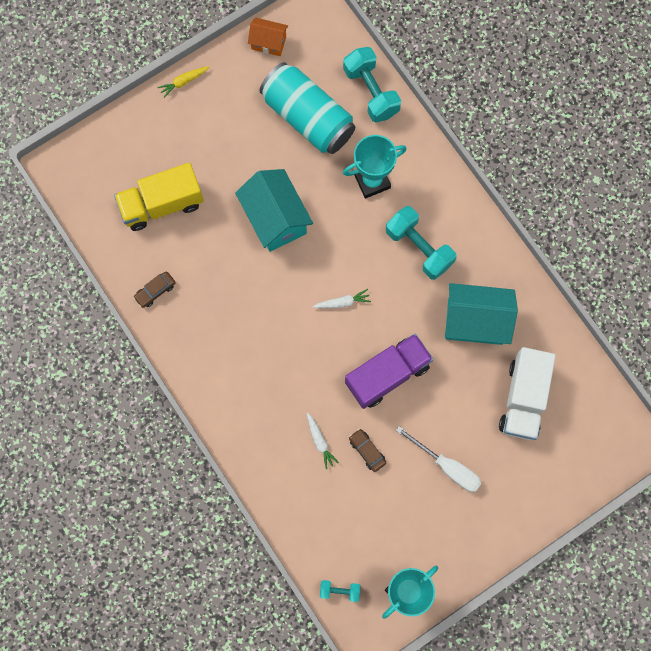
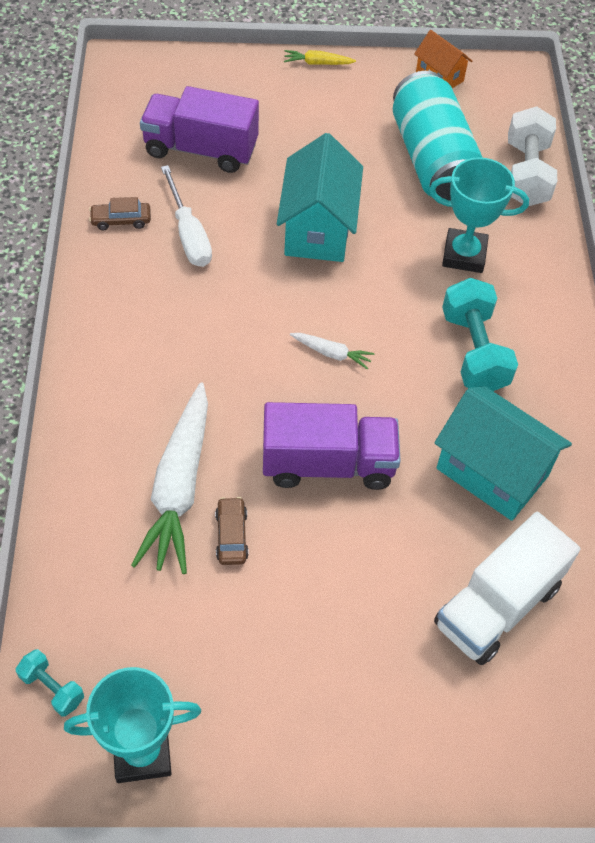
camera: 30 degrees right, 20 degrees down
yellow truck [114,163,204,231] -> purple truck [140,86,259,173]
white carrot [307,413,339,469] -> white carrot [131,383,208,574], size x2.28
turquoise dumbbell [343,47,401,122] -> white dumbbell [508,106,557,206]
white screwdriver [396,426,481,492] -> white screwdriver moved to [161,165,212,267]

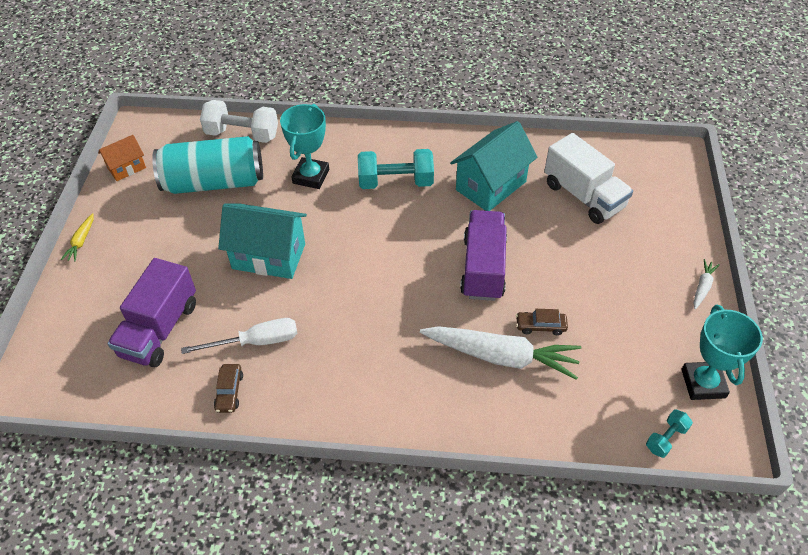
camera: 80 degrees left, 5 degrees down
white carrot [290,333,374,370] -> white carrot moved to [694,259,720,309]

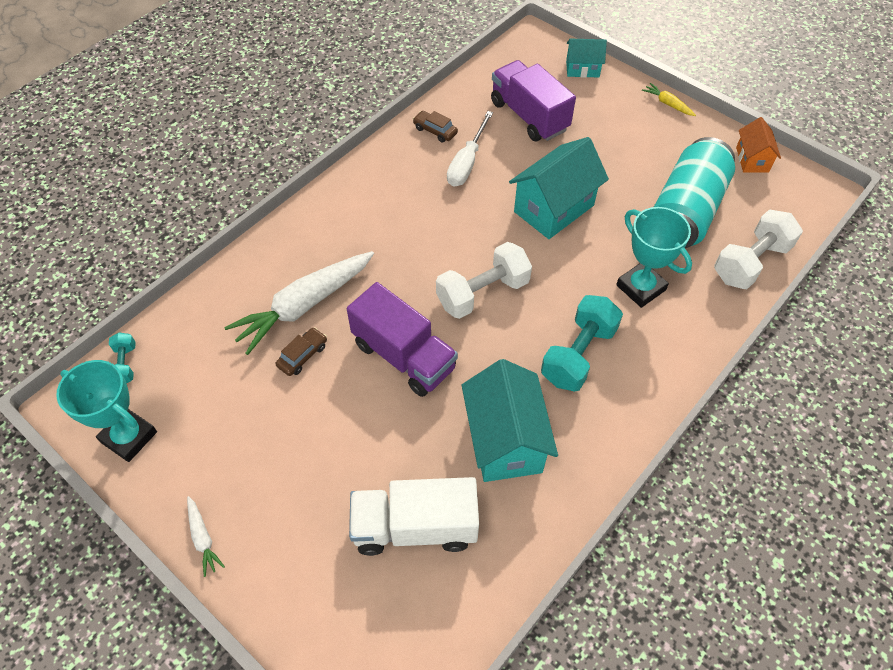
camera: 125 degrees right, 5 degrees up
none -> white dumbbell [436,242,532,319]
none -> turquoise house [566,39,607,78]

